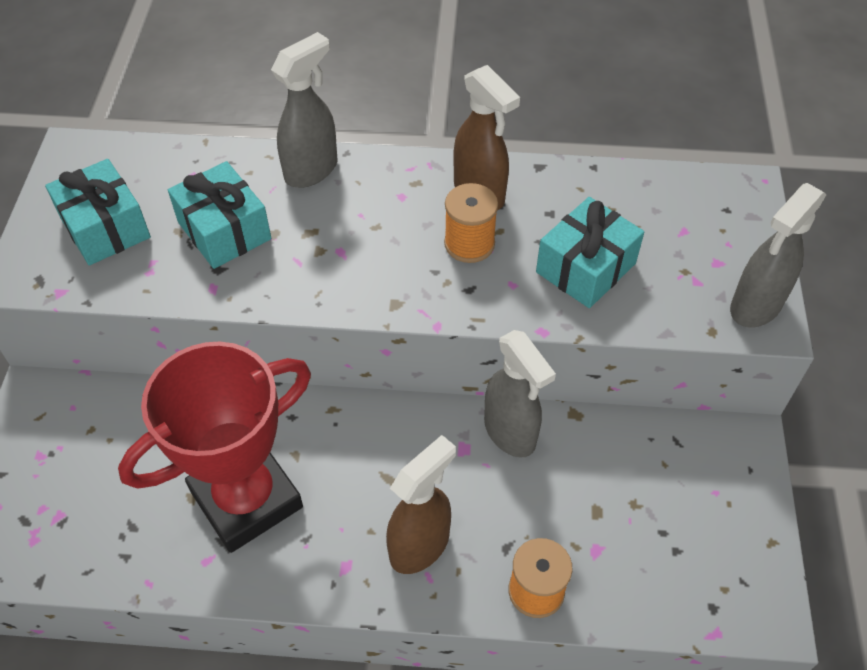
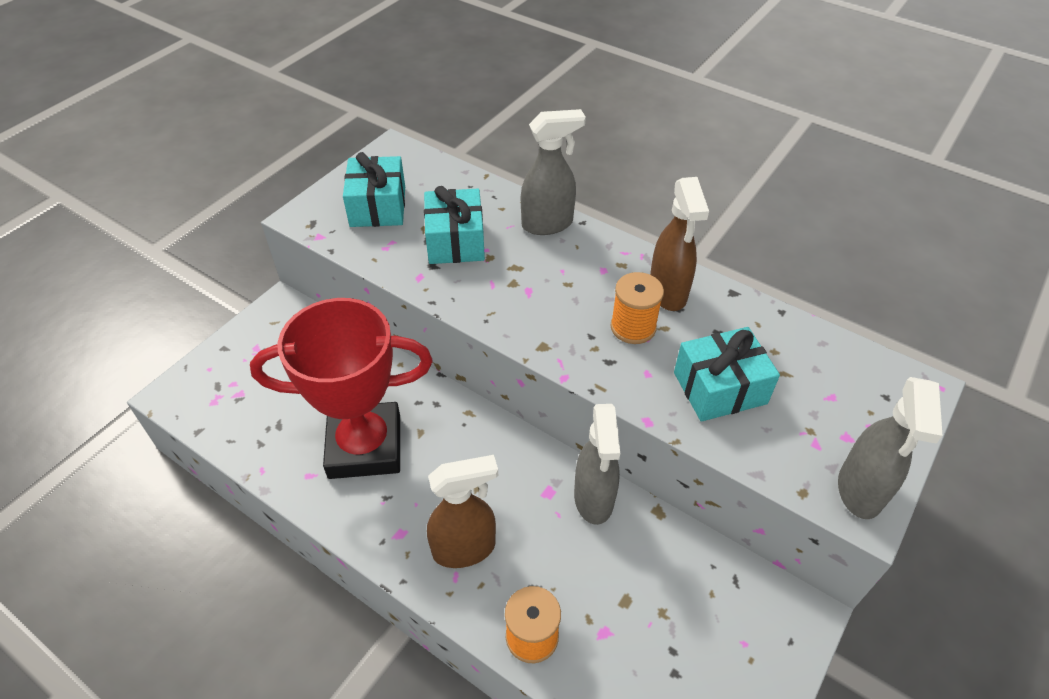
camera: 30 degrees right, 5 degrees down
grey spray bottle [730,183,827,328] -> grey spray bottle turned 60 degrees counterclockwise [838,377,943,519]

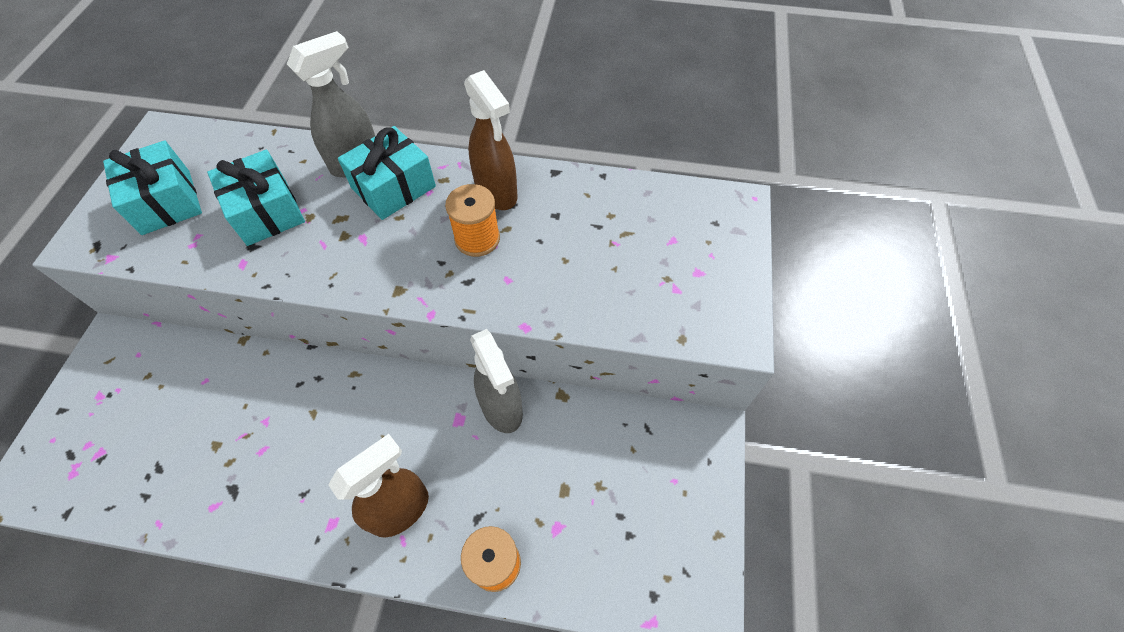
camera: 25 degrees left, 10 degrees up
red trophy [250,298,432,479] -> none
turquoise gift [674,327,780,422] -> turquoise gift moved to [338,126,436,220]
grey spray bottle [838,377,943,519] -> none

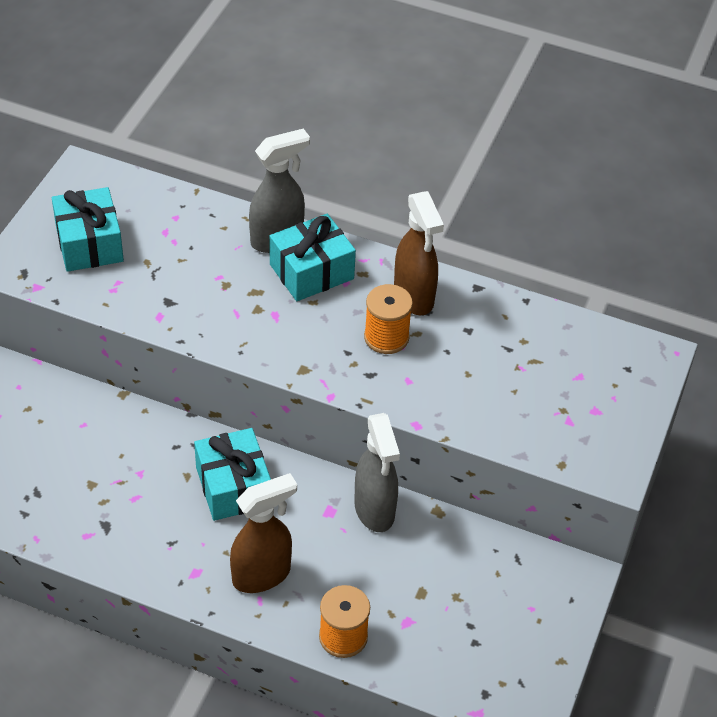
camera: 10 degrees right, 10 degrees down
turquoise gift [207,149,305,246] -> turquoise gift moved to [194,428,271,521]

